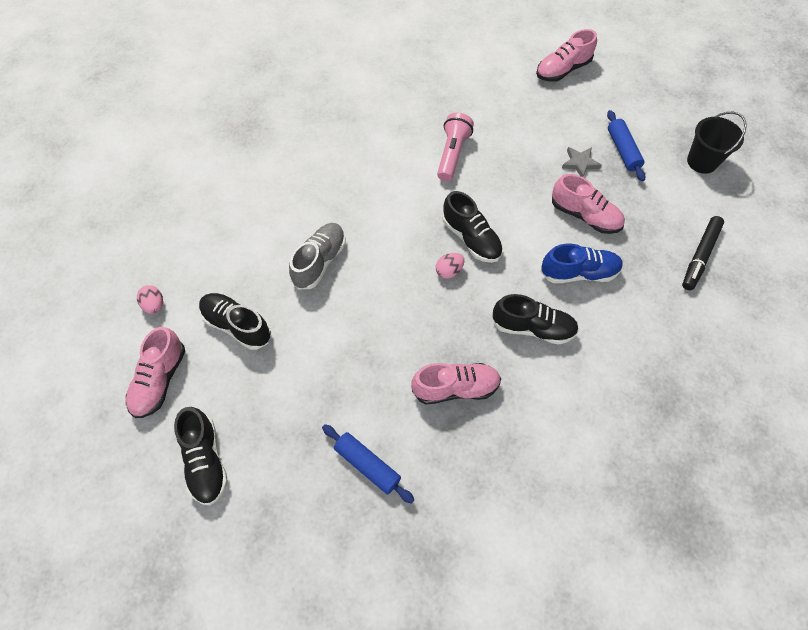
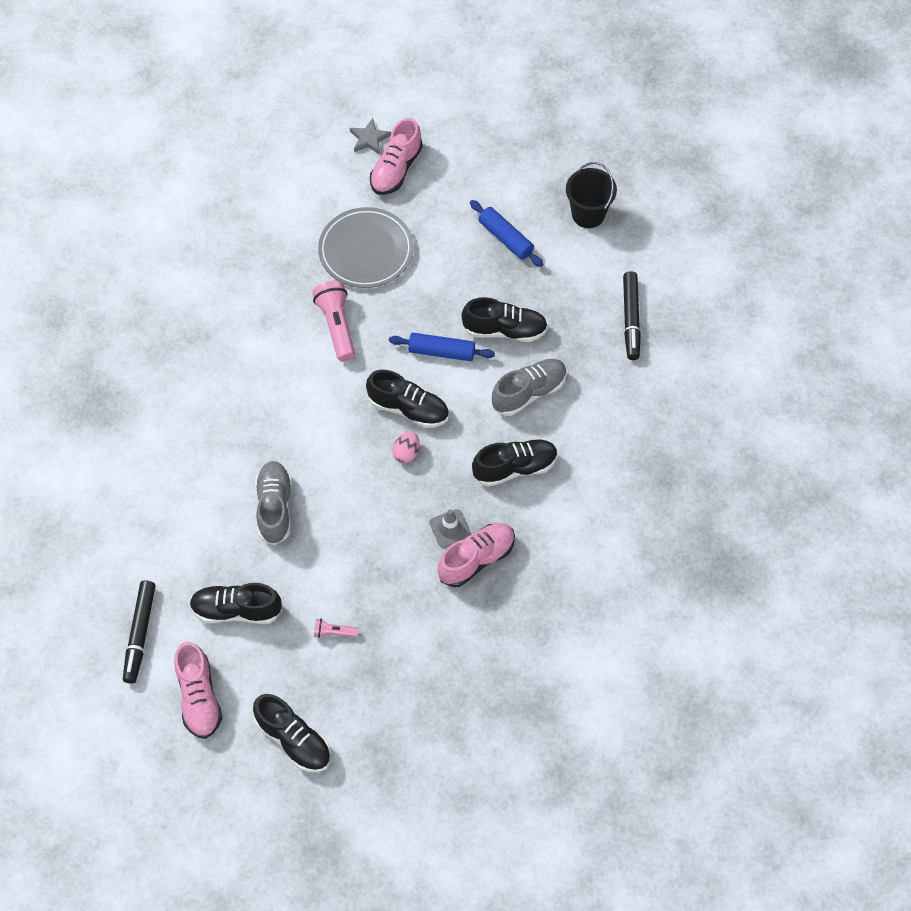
camera: 30 degrees left, 0 degrees up
pink egg [137,285,163,314] -> black marker [123,580,156,684]
blue rolling pin [322,424,414,504] -> blue rolling pin moved to [389,333,495,361]
blue shoe [541,244,623,283] -> grey shoe [492,359,567,416]
pink shoe [552,174,625,234] -> black shoe [461,297,548,342]
grey star [562,147,602,177] -> grey star moved to [350,118,391,155]
none -> pink flashlight [314,619,358,638]
none -> grey plate [318,207,414,288]
none -> grey traffic cone [429,509,471,548]

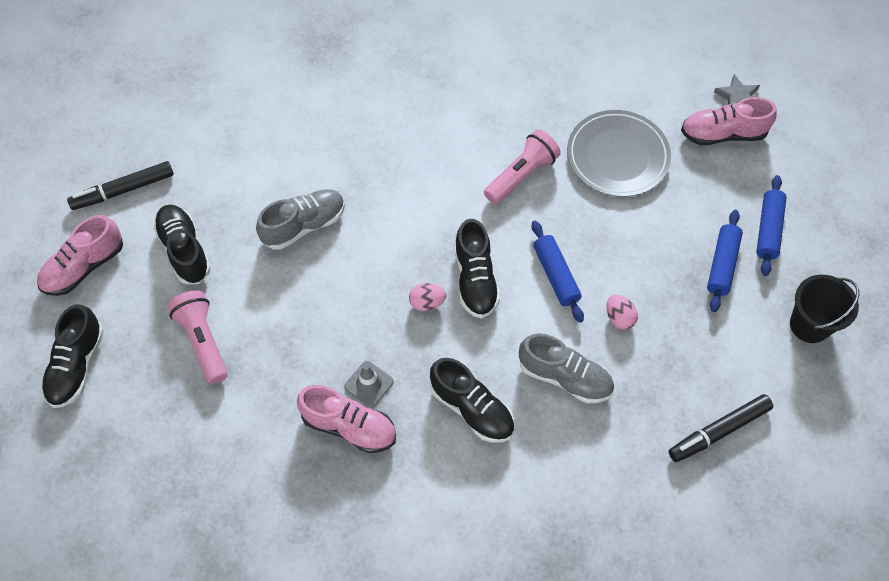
camera: 60 degrees right, 0 degrees up
pink flashlight [314,619,358,638] -> pink flashlight [168,290,228,384], size x1.97
black shoe [461,297,548,342] -> pink egg [607,295,638,330]
none -> blue rolling pin [756,175,787,276]

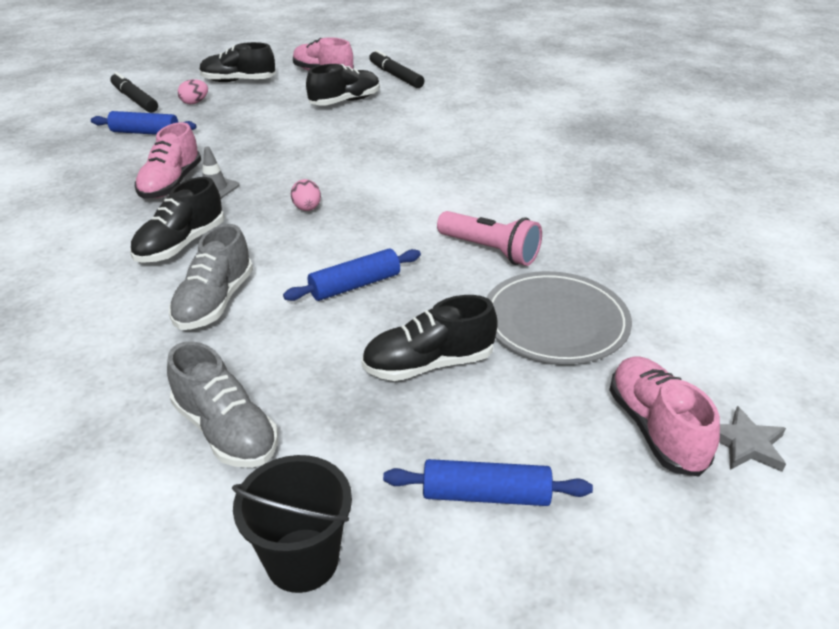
camera: 80 degrees right, 25 degrees down
pink flashlight [168,290,228,384] -> none
grey shoe [256,189,345,250] -> grey shoe moved to [167,341,278,468]
black shoe [454,219,500,319] -> black shoe moved to [361,295,498,381]
pink egg [607,295,638,330] -> pink egg moved to [178,79,208,104]
black marker [668,394,773,462] -> black marker moved to [110,72,158,113]
blue rolling pin [707,210,743,312] -> blue rolling pin moved to [91,111,196,135]

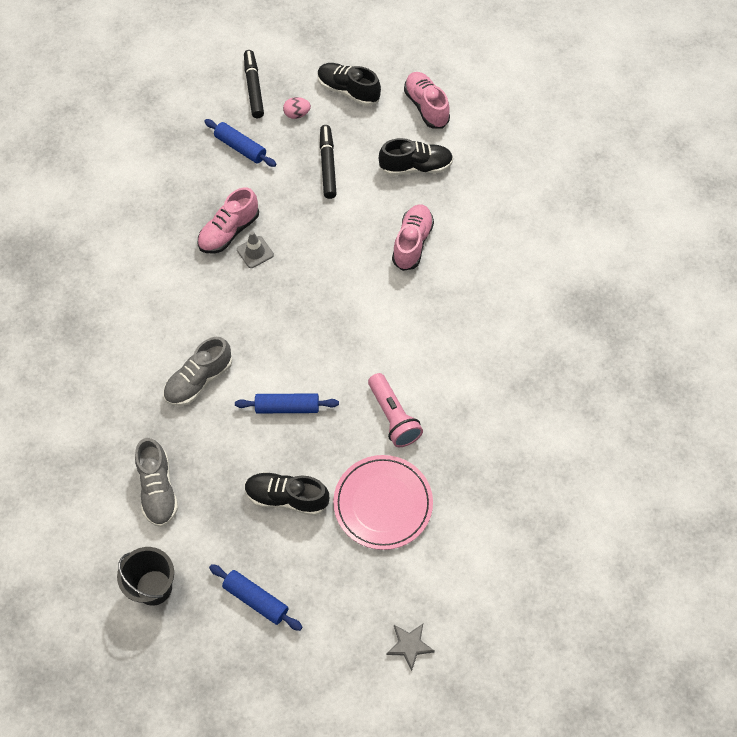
camera: 30 degrees right, 25 degrees up
black shoe [130,177,224,263] -> none
pink egg [291,179,321,211] -> none
black marker [369,50,424,88] -> black marker moved to [320,125,337,199]
grey plate [486,271,632,364] -> pink plate [333,455,433,550]
pink shoe [609,357,720,477] -> pink shoe moved to [392,205,434,271]

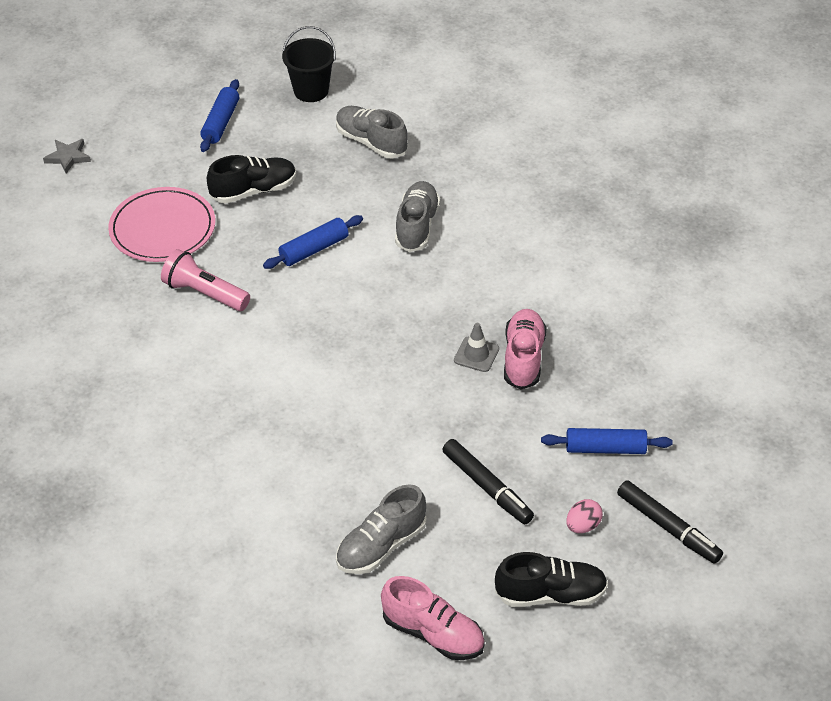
camera: 145 degrees right, 15 degrees down
blue rolling pin [209,564,302,631] -> blue rolling pin turned 75 degrees counterclockwise [200,79,239,152]
black shoe [379,138,453,176] -> grey shoe [336,484,427,574]
pink shoe [392,205,434,271] -> none

